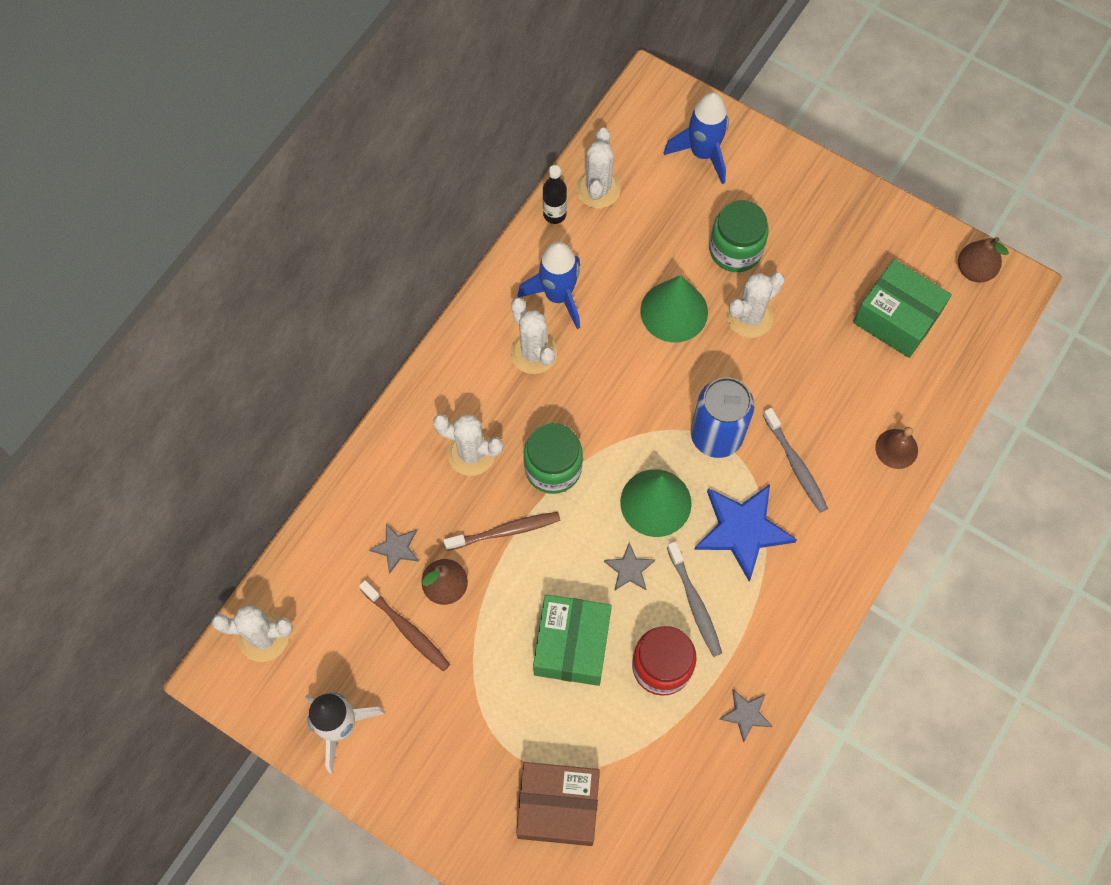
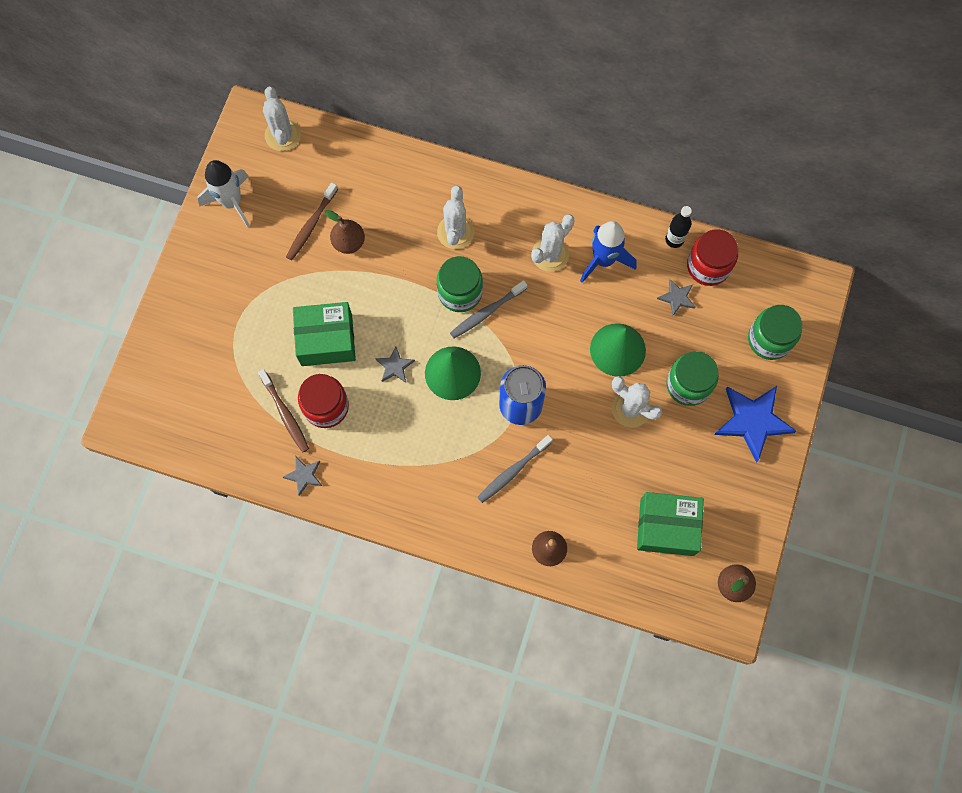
camera: 75 degrees right, 5 degrees up
grey star [369,524,419,573] -> grey star moved to [657,279,695,316]
brown toothbrush [443,512,561,551] -> brown toothbrush moved to [258,369,309,453]
brown box [516,762,600,846] -> none
white cactus [576,128,621,208] -> red jar [687,229,738,286]
blue rocket [664,92,729,184] -> green jar [748,305,803,360]
grey toothbrush [667,541,722,657] -> grey toothbrush moved to [450,280,527,338]
blue star [694,484,797,581] -> blue star moved to [714,386,796,463]
green box [853,259,952,358] -> green box turned 75 degrees clockwise [637,492,704,556]

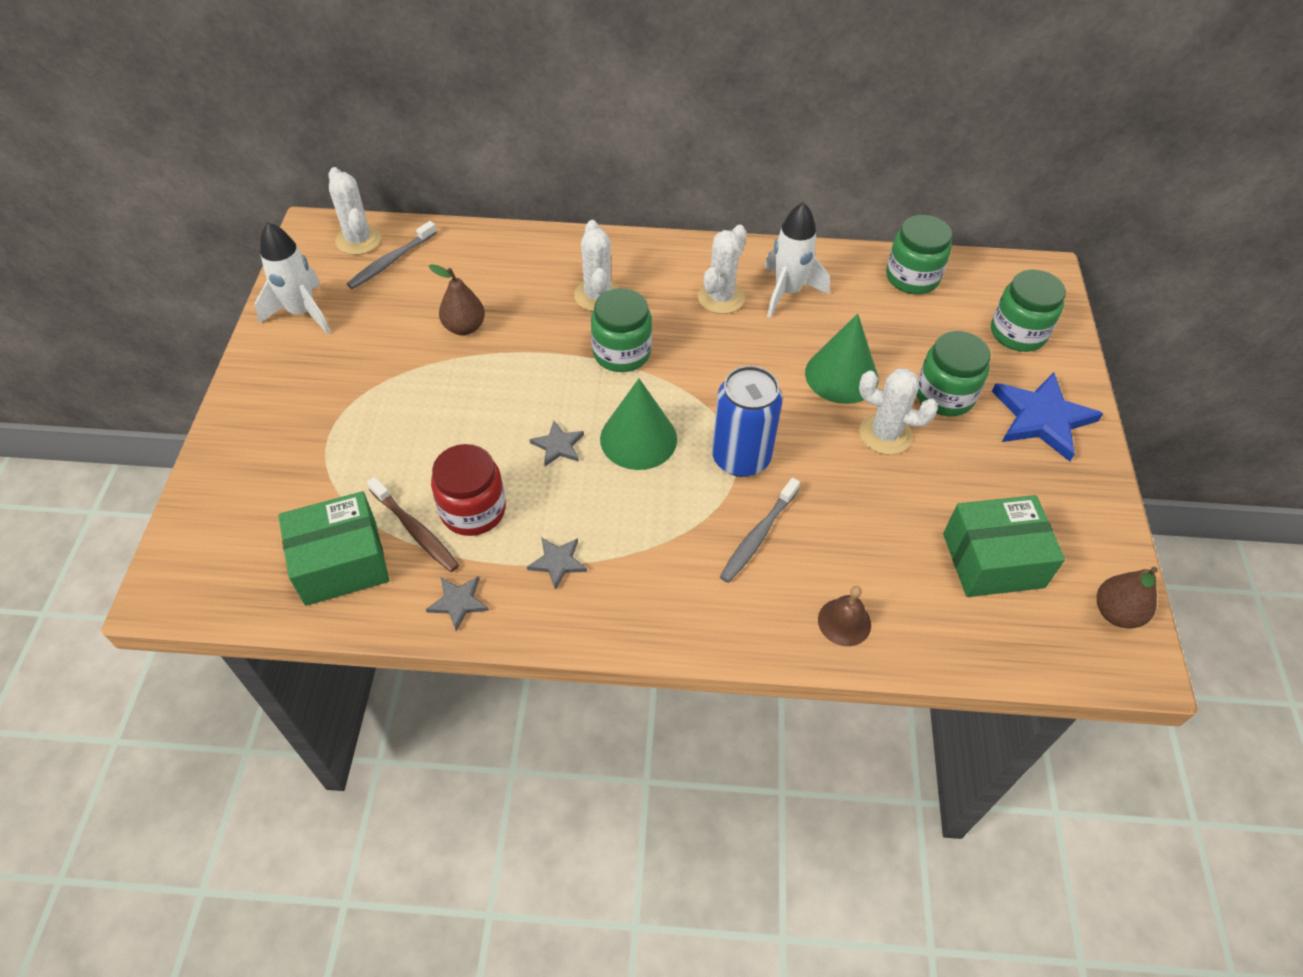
camera: 15 degrees left, 20 degrees down
brown toothbrush [286,182,338,261] -> none
green box [293,302,356,366] -> green box moved to [278,491,389,606]
grey toothbrush [450,280,527,338] -> grey toothbrush moved to [347,221,437,289]
blue rocket [580,221,637,283] -> white rocket [764,202,830,318]
grey star [657,279,695,316] -> grey star moved to [527,537,587,590]
black bottle [665,206,692,248] -> none
red jar [687,229,738,286] -> green jar [886,215,952,294]

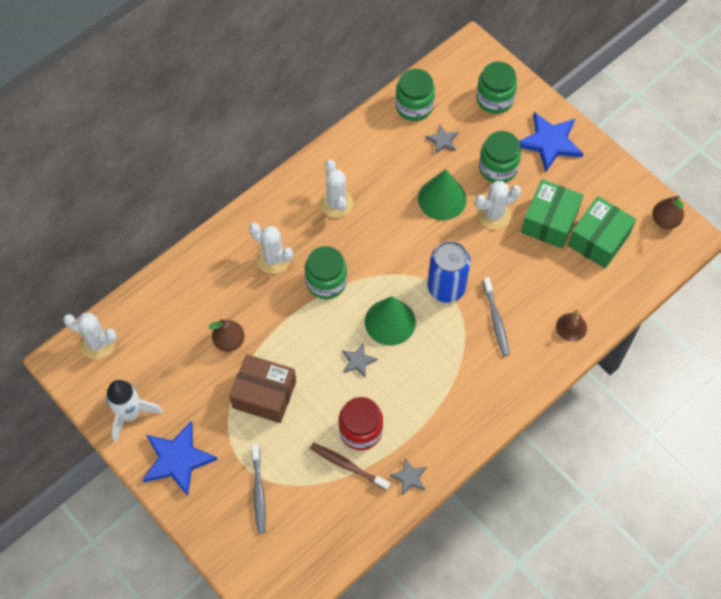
camera: 45 degrees left, 10 degrees up
green box [278,491,389,606] -> green box moved to [521,179,584,248]
grey toothbrush [347,221,437,289] -> grey toothbrush moved to [252,444,266,534]
brown toothbrush [367,477,459,572] -> brown toothbrush turned 150 degrees counterclockwise [310,443,390,491]
grey star [527,537,587,590] -> grey star moved to [425,125,458,154]
white rocket [764,202,830,318] -> none
none -> blue star [143,421,218,496]
none -> brown box [229,354,296,423]

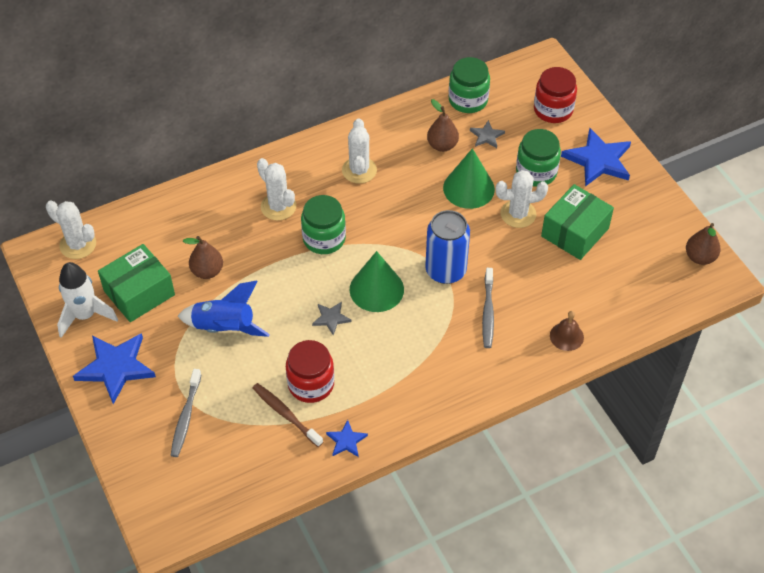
camera: 15 degrees right, 10 degrees down
brown box [229,354,296,423] -> blue rocket [178,281,270,337]
grey star [390,458,427,495] -> blue star [326,420,368,457]
green jar [476,62,517,114] -> red jar [534,67,577,123]
green box [568,196,636,268] -> green box moved to [98,244,175,322]
none -> brown pear [427,99,459,152]

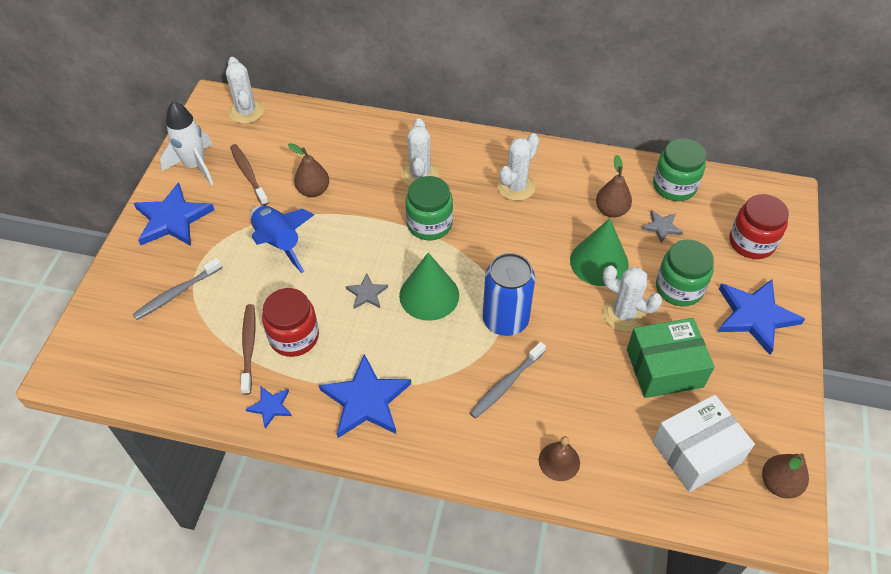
camera: 40 degrees right, 0 degrees up
green box [98,244,175,322] -> brown toothbrush [230,144,269,206]
none -> blue star [319,354,411,438]
none -> white box [653,395,755,492]

